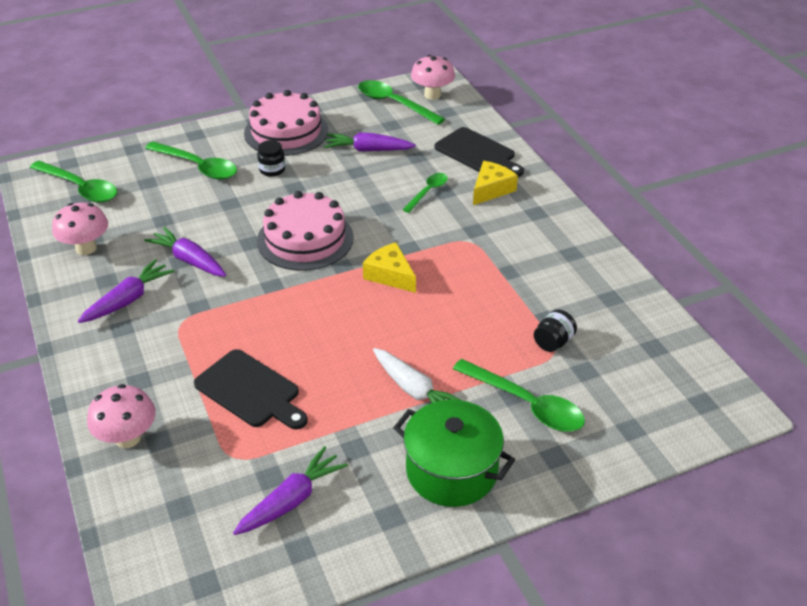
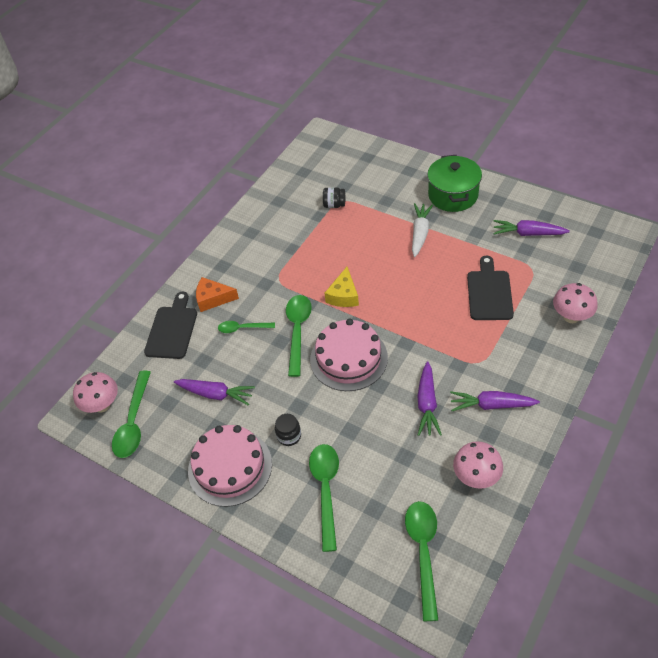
camera: 120 degrees left, 10 degrees up
purple carrot [324,132,416,152] -> purple carrot turned 45 degrees counterclockwise [174,379,255,406]
green spoon [453,359,585,432] -> green spoon moved to [286,295,312,377]
yellow cheese [473,161,518,205] -> orange cheese [196,277,239,312]

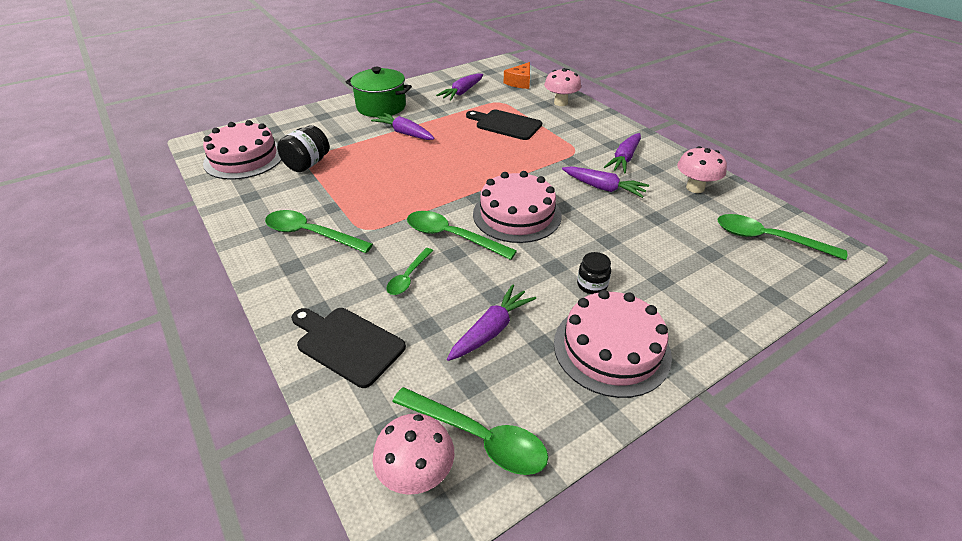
camera: 70 degrees left, 10 degrees down
orange cheese [196,277,239,312] -> orange cheese moved to [504,62,530,89]
green spoon [309,444,339,552] -> green spoon moved to [265,210,373,253]
black jar [323,187,345,208] -> black jar [277,125,329,172], size x1.54
yellow cheese [324,267,359,307] -> none
white carrot [412,203,433,257] -> purple carrot [371,113,435,140]
none -> pink cake [203,120,282,180]

